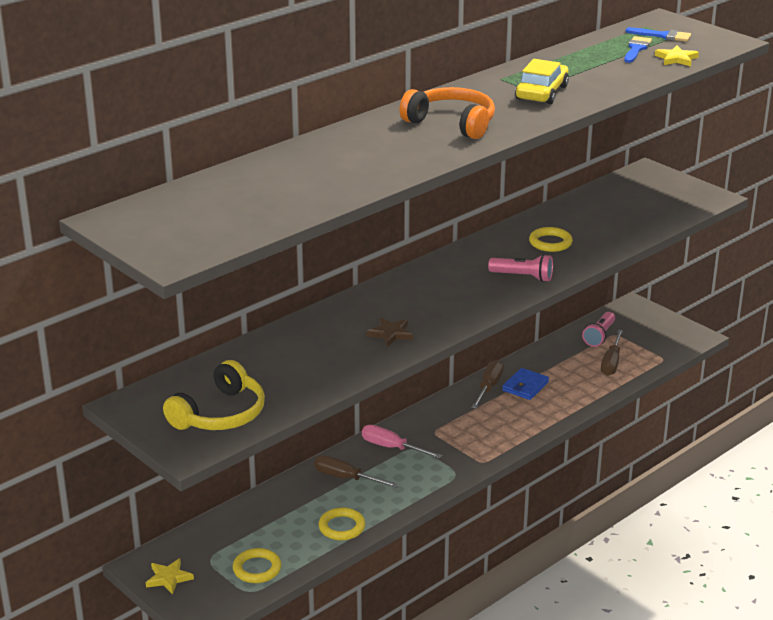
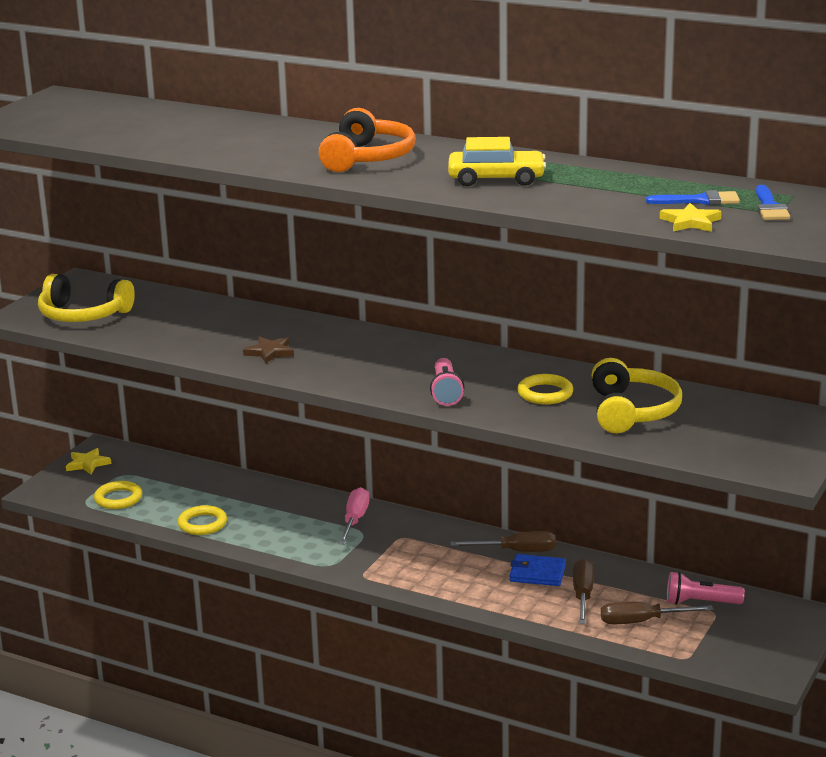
camera: 70 degrees right, 5 degrees down
brown screwdriver [314,455,399,488] -> brown screwdriver moved to [573,558,594,624]
none -> yellow headphones [592,358,682,433]

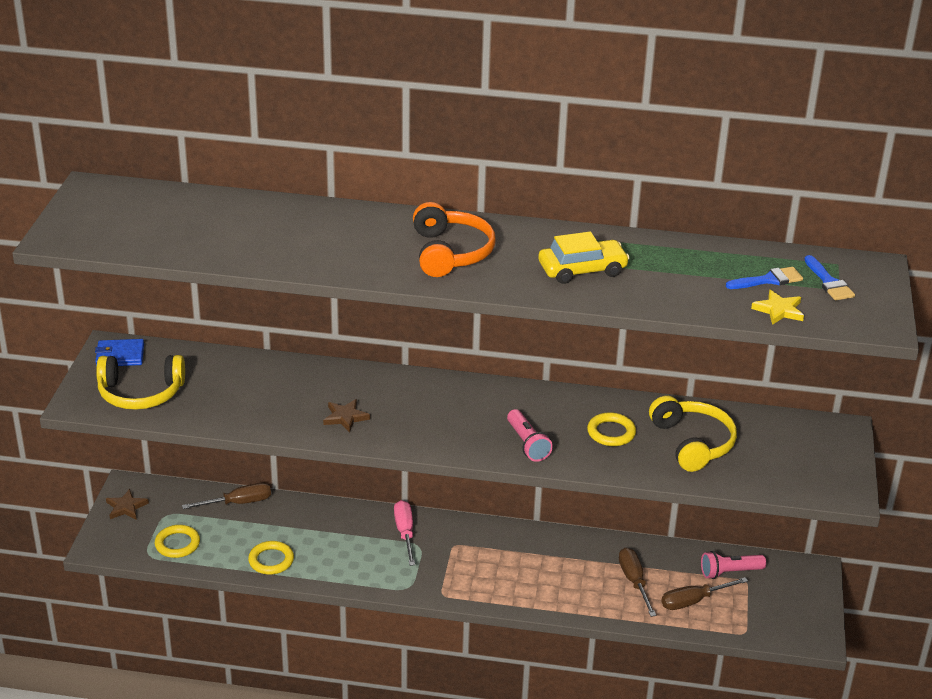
camera: 20 degrees left, 10 degrees up
yellow star [66,448,111,475] -> brown star [106,489,149,520]
brown screwdriver [451,531,556,552] -> brown screwdriver moved to [182,483,271,509]
blue wallet [509,554,566,586] -> blue wallet moved to [95,339,144,367]

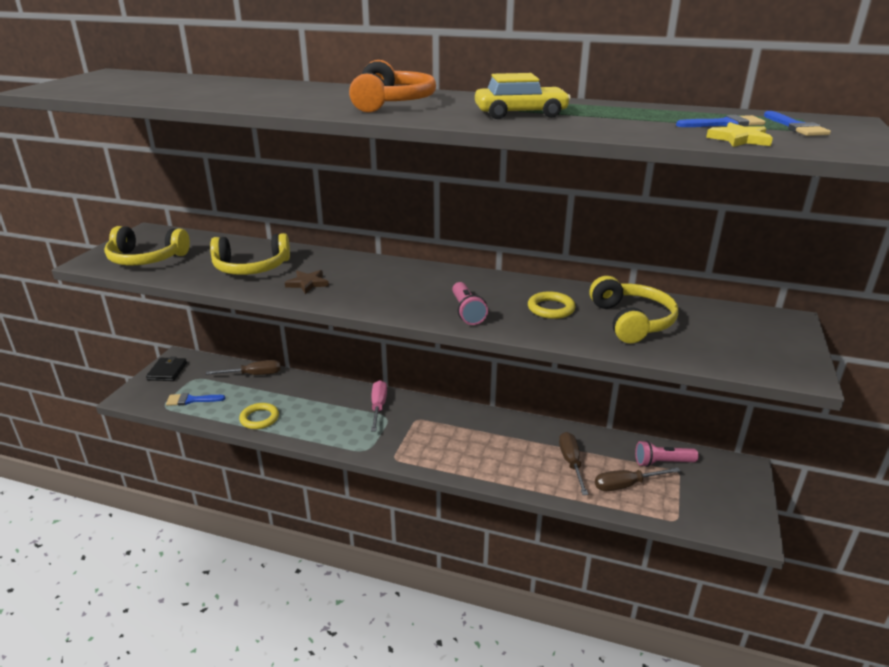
camera: 10 degrees right, 5 degrees down
blue wallet [95,339,144,367] -> none
brown star [106,489,149,520] -> black wallet [146,356,187,381]
yellow ring [155,525,200,558] -> blue brush [166,393,225,406]
none -> yellow headphones [210,233,290,275]

